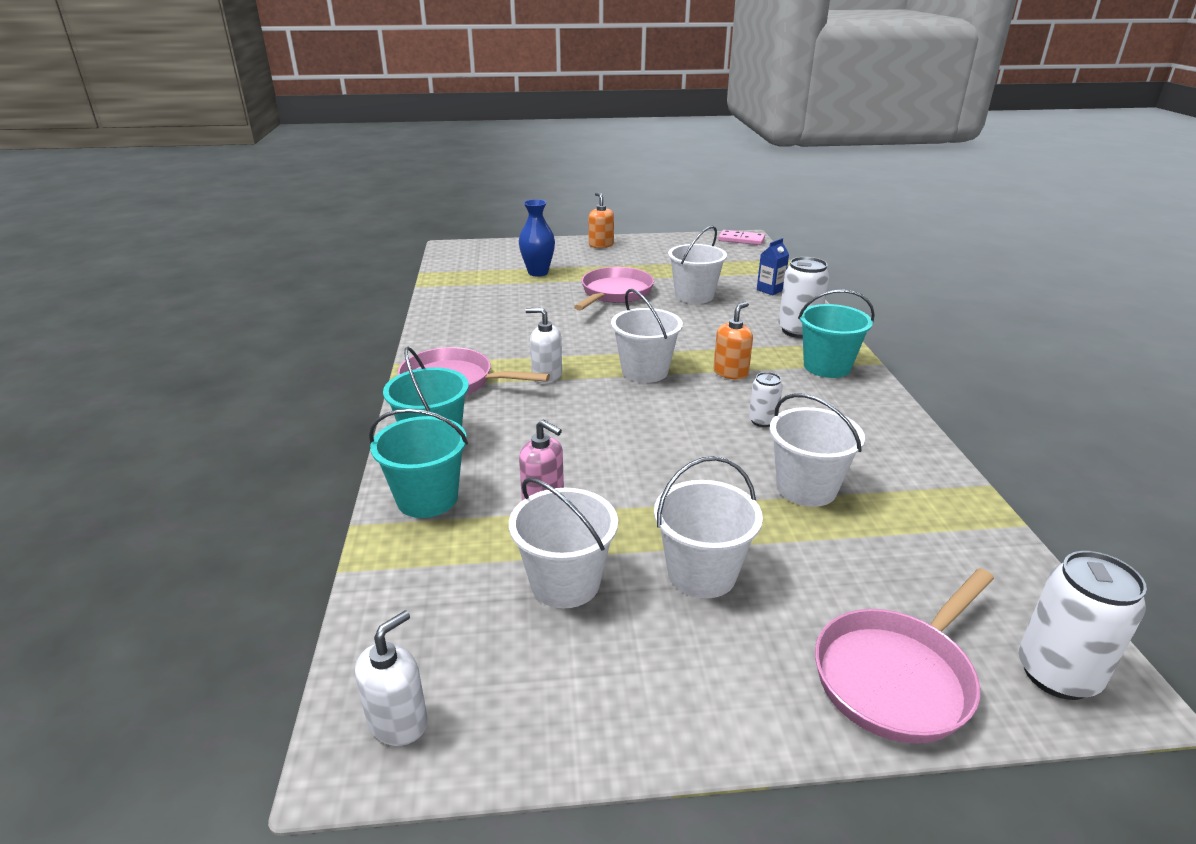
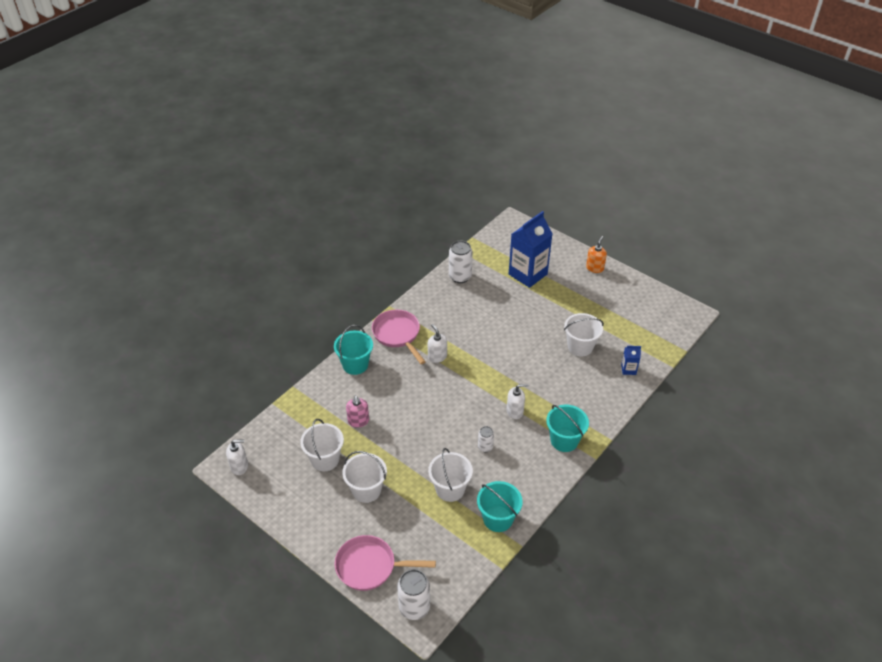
camera: 45 degrees right, 15 degrees up
turquoise bucket [369,409,468,518] -> turquoise bucket moved to [477,481,523,532]
blue vase [519,199,555,277] -> blue carton [509,211,553,288]
pink pan [574,267,654,310] -> none
white bucket [611,289,683,383] -> none
orange soap dispenser [713,302,753,380] -> white soap dispenser [506,384,529,419]
pink domino [718,230,765,245] -> none
white can [778,257,829,338] -> white can moved to [449,241,473,283]

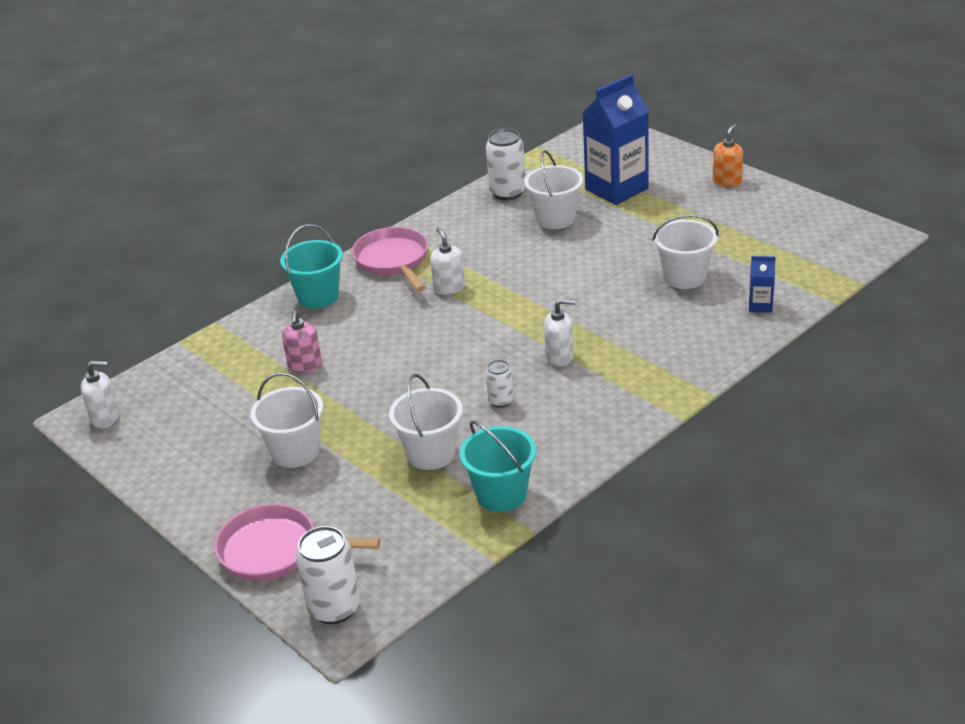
camera: 10 degrees right, 10 degrees down
white bucket [300,419,344,471] -> white bucket moved to [524,150,583,229]
turquoise bucket [546,405,589,452] -> none

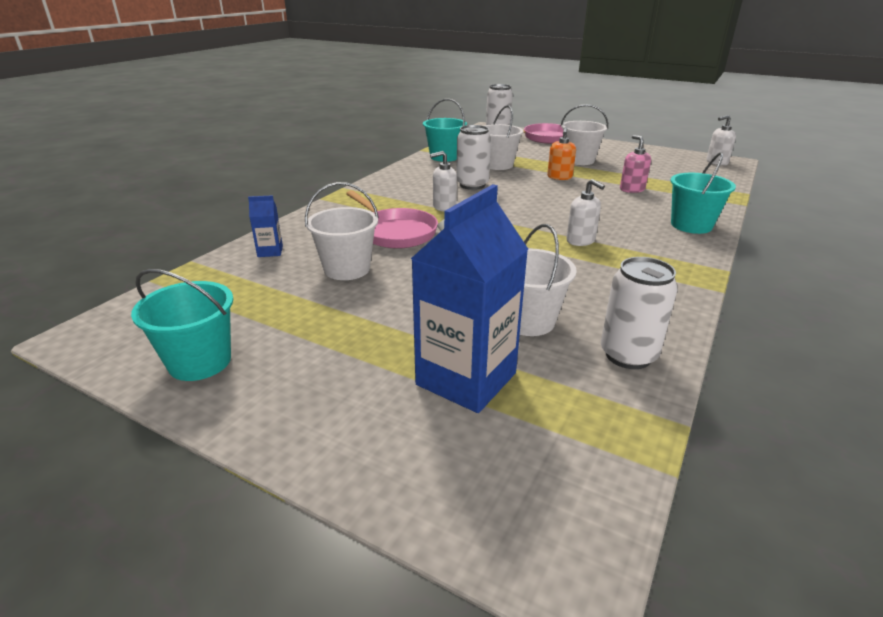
camera: 160 degrees right, 5 degrees down
pink pan [352,227,428,292] -> pink pan moved to [346,190,438,249]
white can [486,360,514,408] -> white can [456,125,491,190], size x1.78
orange soap dispenser [713,124,743,187] -> orange soap dispenser moved to [547,127,576,180]
none -> turquoise bucket [131,269,233,381]

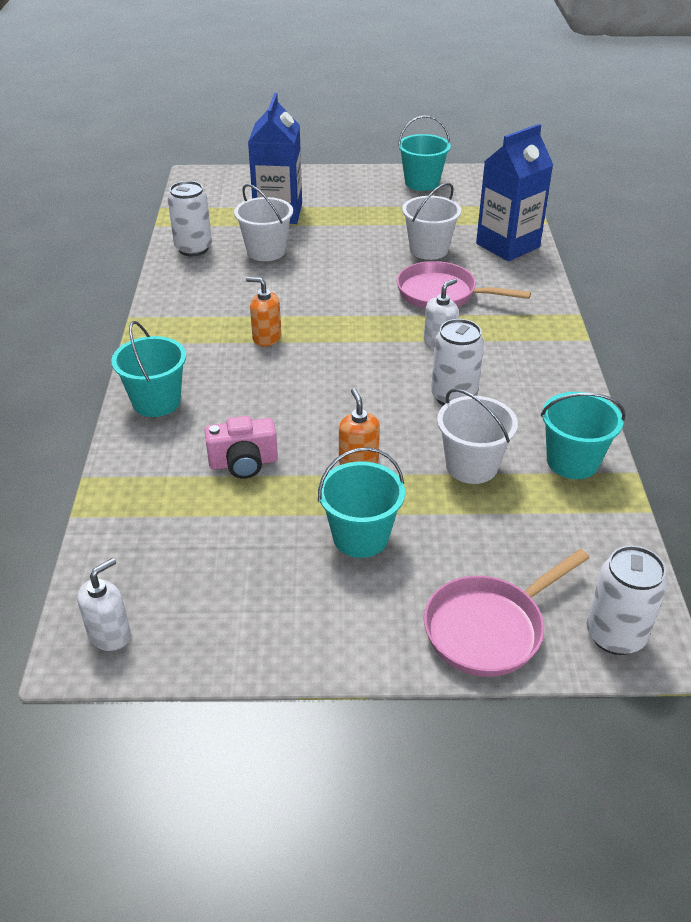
camera: 150 degrees right, 10 degrees up
blue carton [248,195,283,257] -> blue carton [476,124,553,261], size x2.28
white bucket [561,104,608,165] -> turquoise bucket [318,447,405,558]
white soap dispenser [566,179,605,246] -> orange soap dispenser [246,277,281,347]
pink soap dispenser [620,135,651,193] -> pink camera [205,416,278,479]

